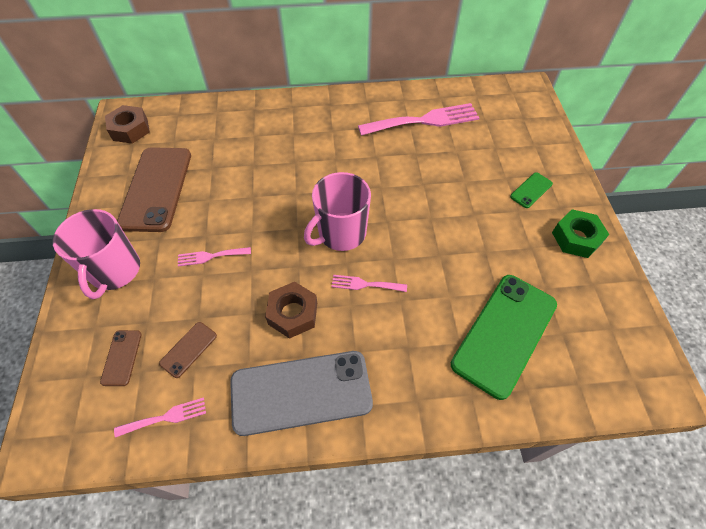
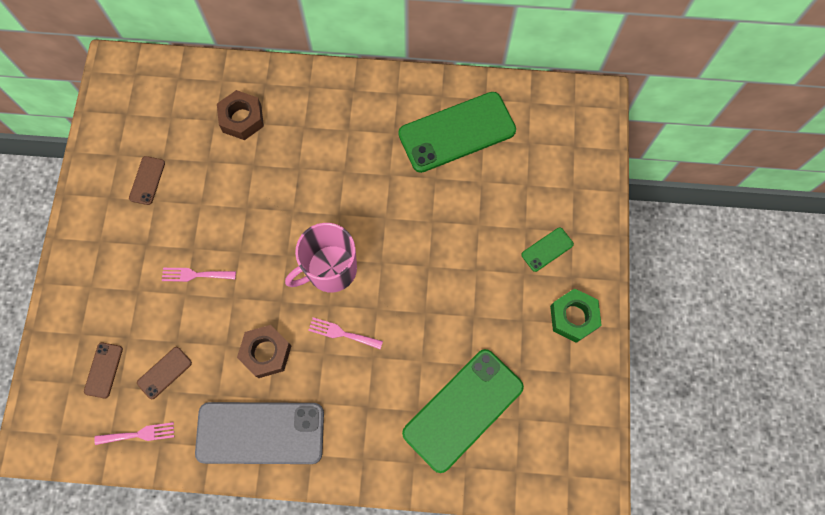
camera: 10 degrees right, 15 degrees up
pink mug [53,209,140,299] -> none
brown nut [105,105,150,144] -> brown nut moved to [217,90,264,140]
brown phone [117,147,191,232] -> brown phone [129,156,165,205], size x0.44
pink fork [358,103,479,136] -> green phone [398,92,516,173]

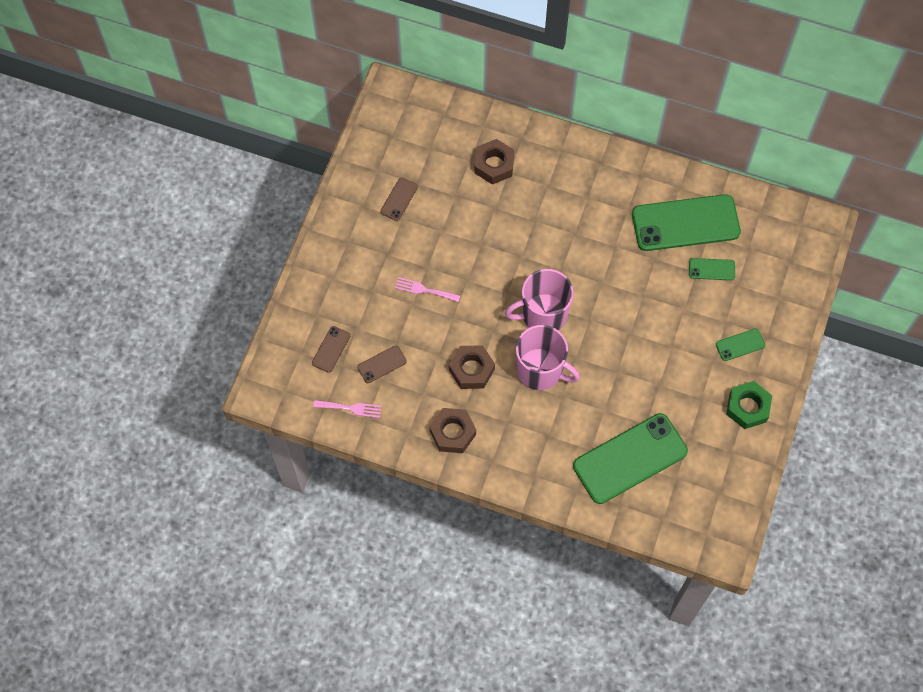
camera: 15 degrees right, 5 degrees down
grey phone [195,402,324,464] -> brown nut [429,408,476,453]
pink fork [308,317,383,349] -> pink mug [516,325,580,390]
none -> green phone [689,258,735,280]

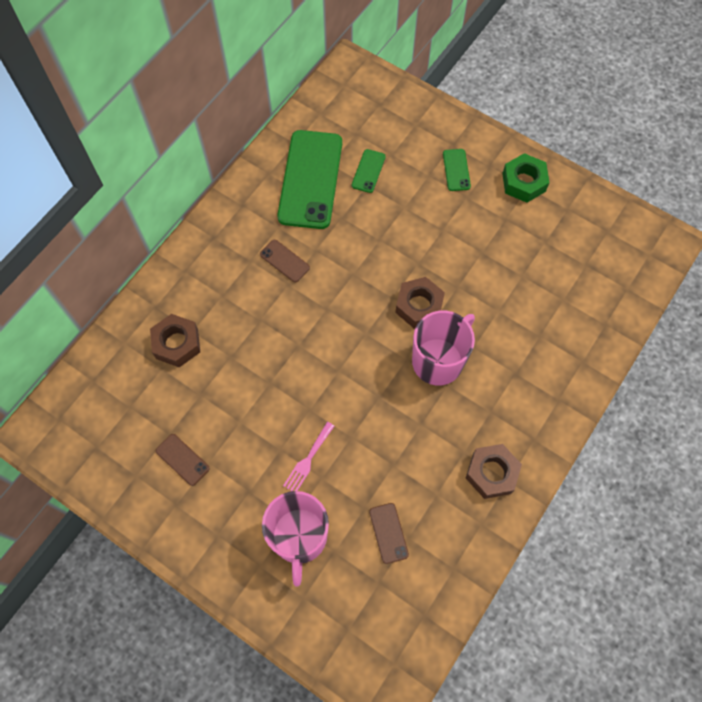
camera: 75 degrees left, 0 degrees up
brown phone [312,326,350,373] -> brown phone moved to [260,240,310,283]
pink fork [313,400,382,418] -> none
brown nut [449,345,495,389] -> brown nut moved to [395,277,445,329]
pink mug [505,269,574,330] -> pink mug moved to [262,491,329,586]
green phone [573,413,688,504] -> none

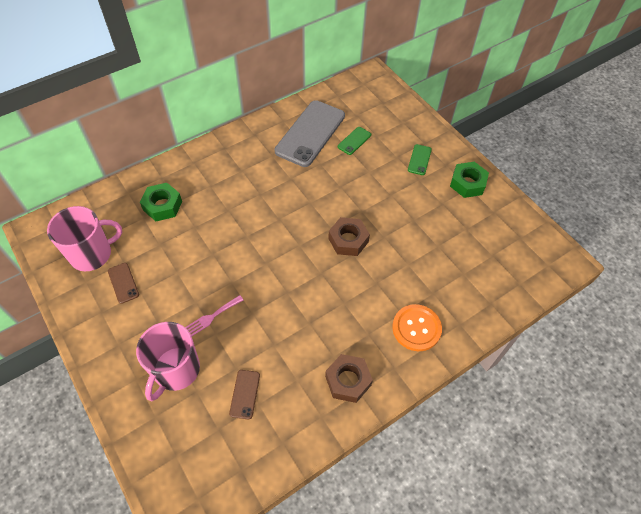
camera: 20 degrees right, 10 degrees down
brown nut [150,314,200,367] -> green nut [140,183,182,221]
brown phone [260,240,310,283] -> none
green phone [277,130,342,229] -> grey phone [275,100,345,167]
pink mug [412,310,475,386] -> pink mug moved to [47,206,122,271]
none -> orange button [392,304,442,351]

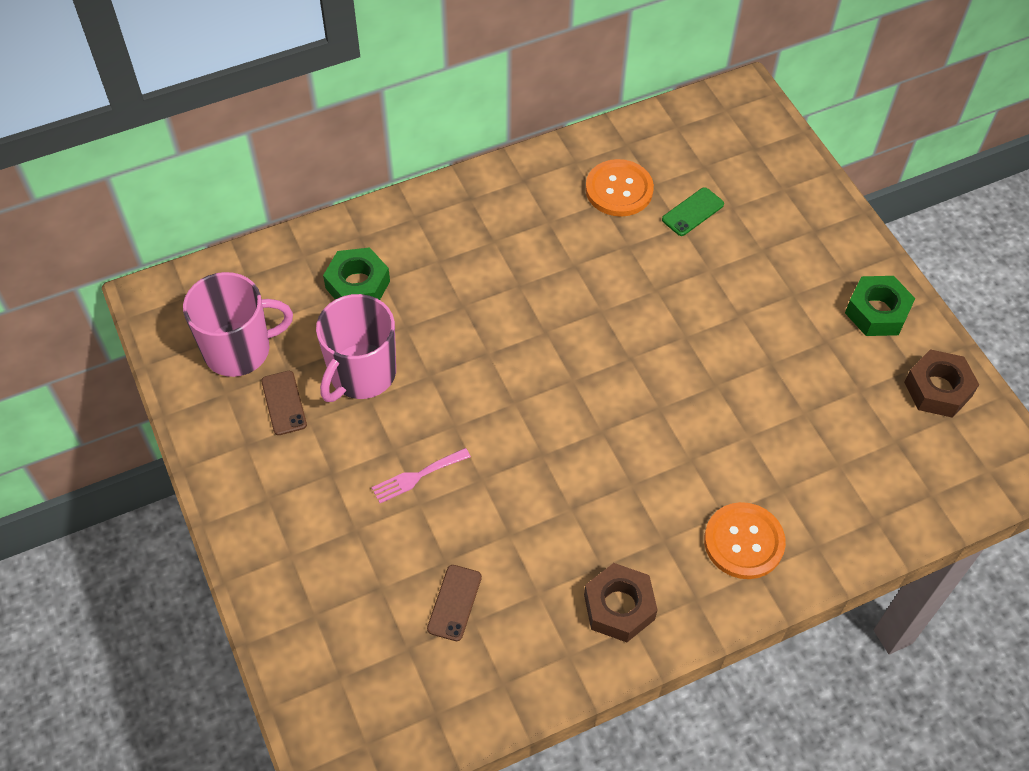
camera: 10 degrees right, 0 degrees up
pink mug [136,322,200,401] -> pink mug moved to [316,294,396,402]
grey phone [275,100,345,167] -> orange button [585,159,654,217]
brown nut [328,217,370,256] -> brown nut moved to [904,349,979,418]
green phone [408,144,432,175] -> none

